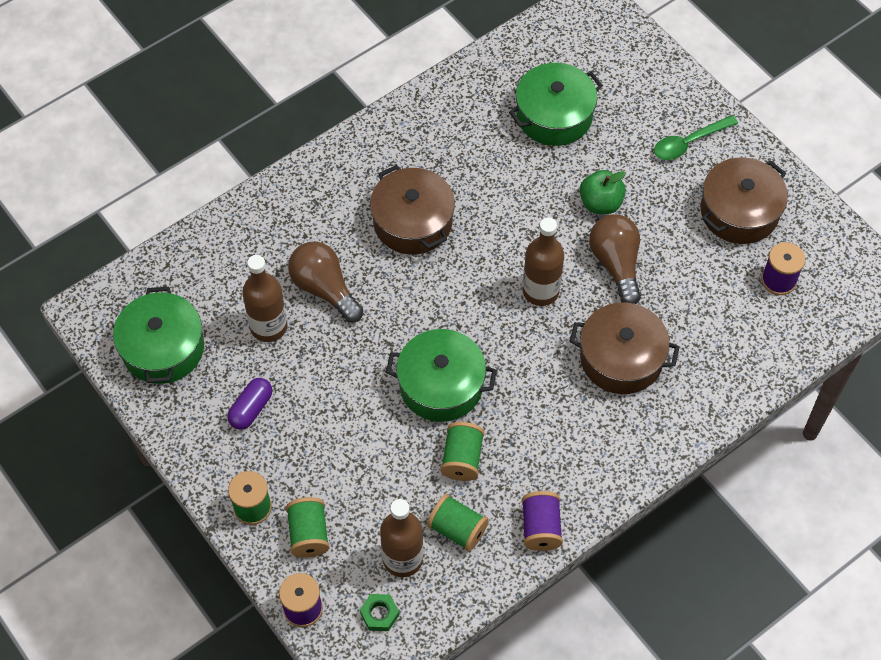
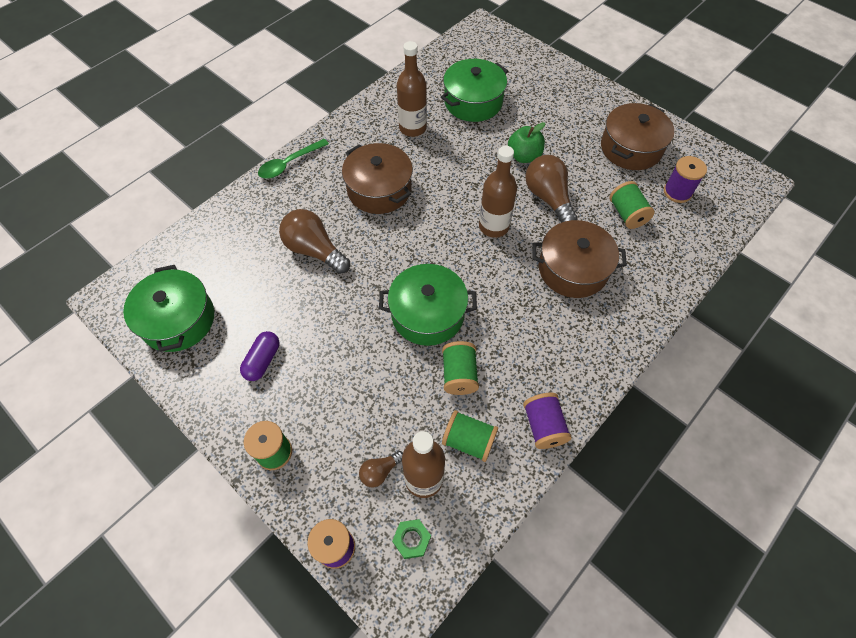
camera: 10 degrees left, 0 degrees up
brown bottle [242,255,287,342] -> brown bottle moved to [397,41,427,137]
green spool [286,497,330,557] -> green spool moved to [610,181,655,229]
green spoon [654,115,738,160] -> green spoon moved to [258,139,329,179]
none -> brown light bulb [359,451,403,487]

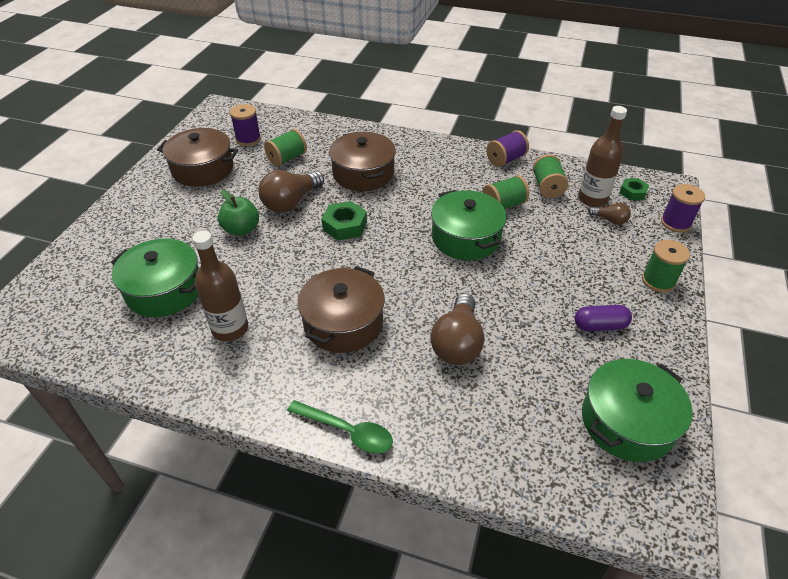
camera: 115 degrees left, 15 degrees down
brown bottle [479,146,517,238] -> green nut [322,201,367,241]

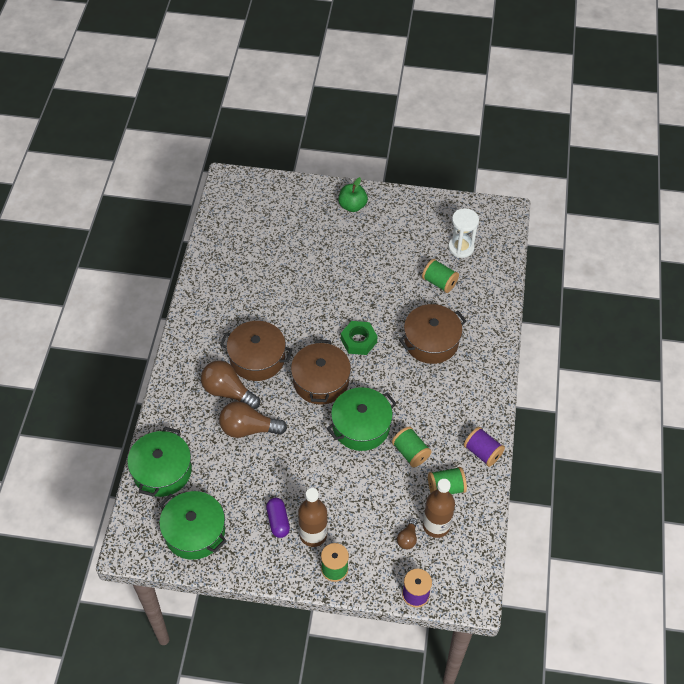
camera: 80 degrees right, 10 degrees up
green pot [111,238,199,317] -> green pot moved to [127,427,192,497]
brown pot [157,128,238,187] -> brown pot moved to [291,340,351,405]
brown bottle [192,231,248,342] -> brown bottle moved to [298,488,328,547]
green apple [218,190,259,236] -> green apple moved to [338,177,368,212]
purple spool [230,104,261,146] -> white hourglass [448,208,479,258]
brown light bulb [259,170,324,213] -> brown light bulb moved to [201,361,260,409]
green spoon [287,400,393,454] -> none
green nut [620,178,649,200] -> none

